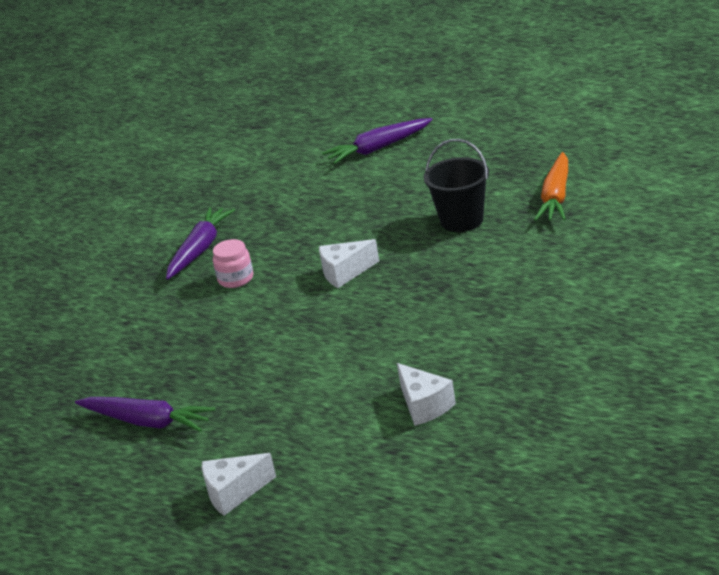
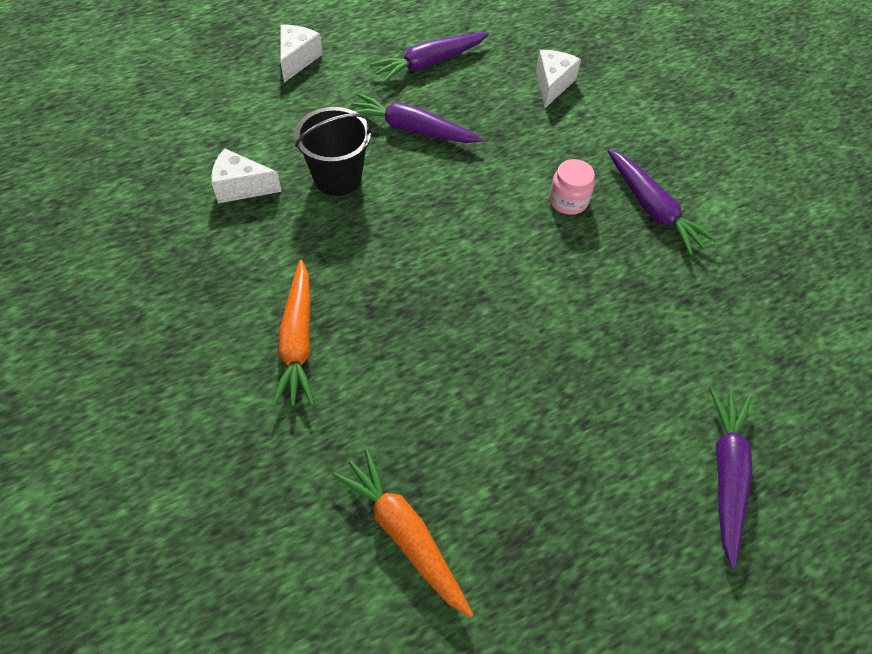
camera: 120 degrees right, 25 degrees up
white cheese [319,239,379,288] -> white cheese moved to [536,50,581,108]
black bucket [424,139,489,232] -> black bucket moved to [294,107,371,196]
none -> orange carrot [272,260,314,407]
none -> purple carrot [351,93,483,143]

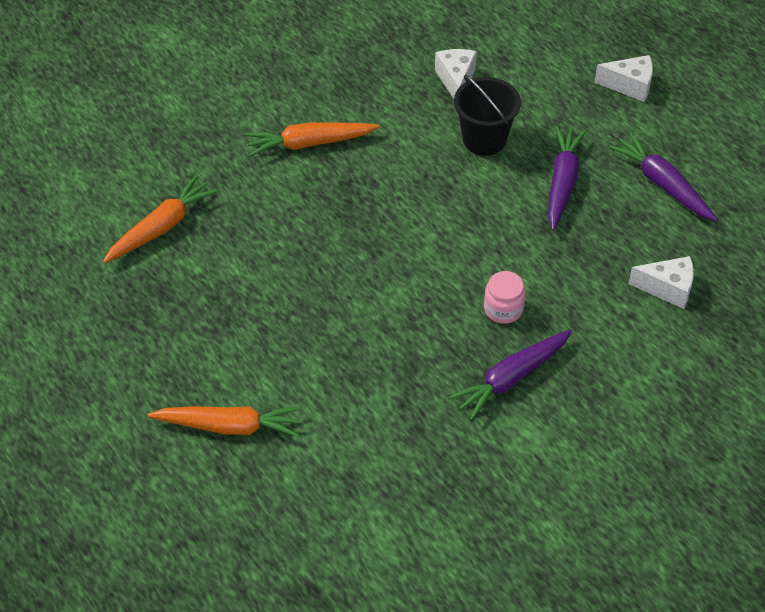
camera: 85 degrees right, 5 degrees down
purple carrot [710,389,752,569] -> orange carrot [147,406,302,437]

